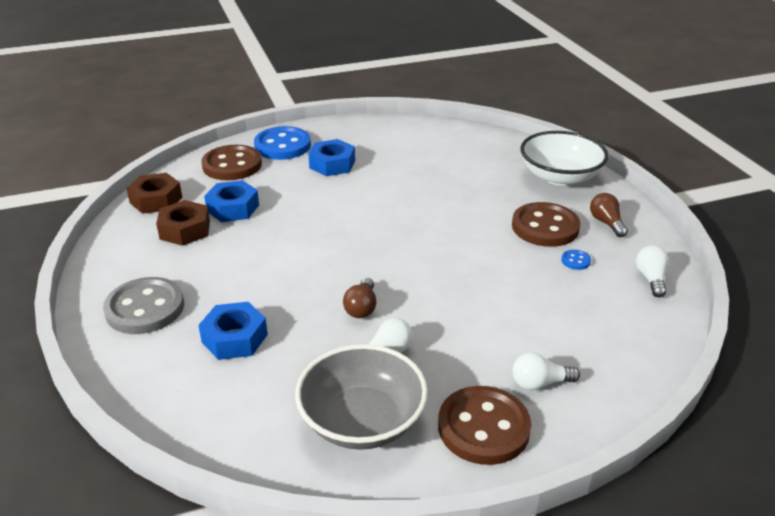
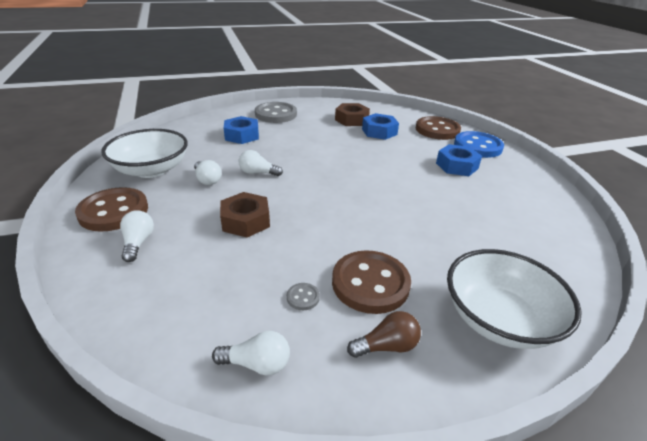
camera: 90 degrees right, 0 degrees up
brown nut [126,173,182,214] -> brown nut moved to [220,192,270,238]
grey bowl [295,344,428,450] -> white bowl [101,129,188,178]
brown light bulb [343,278,377,318] -> white light bulb [239,150,283,176]
blue button [561,250,591,270] -> grey button [287,283,320,310]

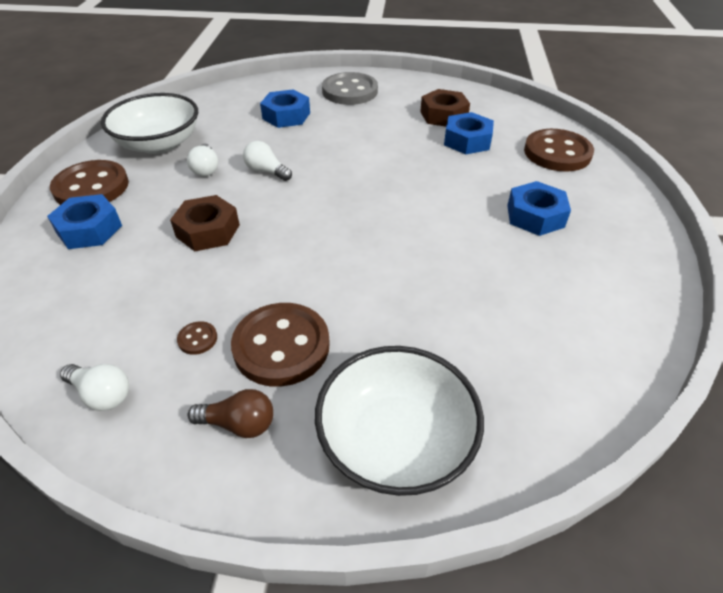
camera: 25 degrees right, 10 degrees up
white light bulb [120,210,154,262] -> blue nut [47,194,122,249]
grey button [287,283,320,310] -> brown button [177,321,217,355]
blue button [454,131,504,158] -> none

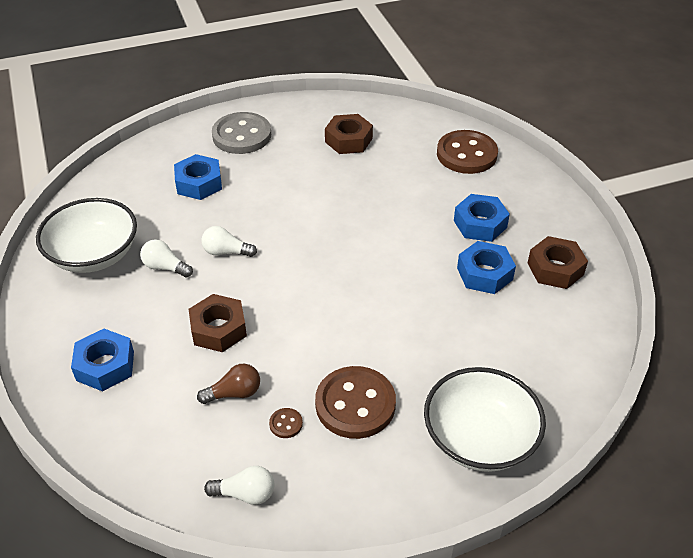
camera: 25 degrees left, 0 degrees up
brown button [50,160,129,205] -> none
white light bulb [187,144,218,176] -> white light bulb turned 150 degrees clockwise [140,239,193,278]
brown light bulb [188,389,273,438] -> brown light bulb moved to [197,364,260,404]
blue nut [444,112,494,154] -> blue nut moved to [457,241,516,294]
none -> brown nut [528,236,588,289]

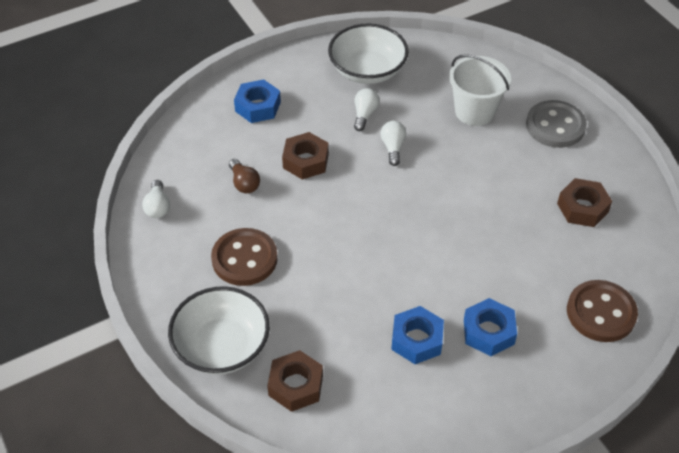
camera: 80 degrees right, 5 degrees up
blue nut [174,154,222,200] -> white bucket [449,54,511,126]
brown button [269,408,303,438] -> none
brown nut [528,236,588,289] -> brown nut moved to [267,350,323,412]

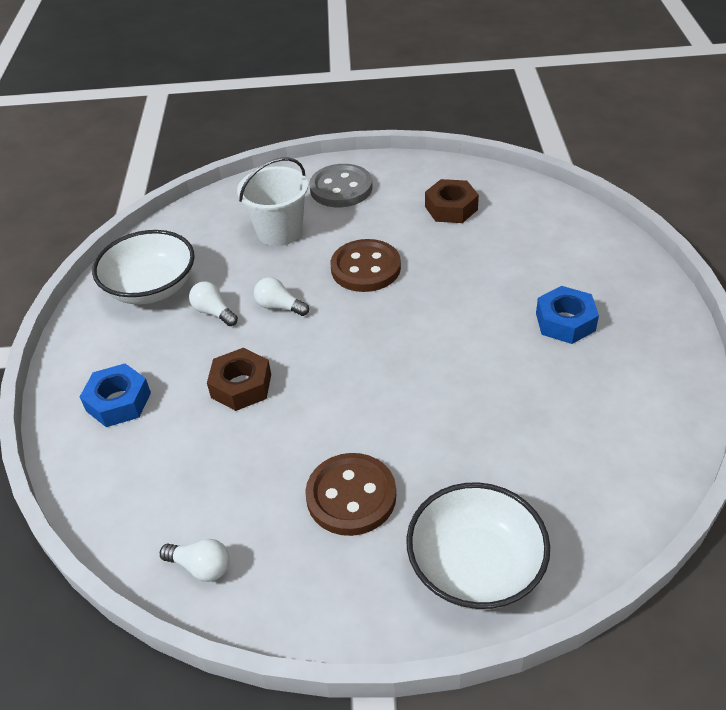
camera: 60 degrees left, 5 degrees down
brown light bulb [229,159,260,193] -> none
brown nut [267,350,323,412] -> none
blue nut [391,306,444,364] -> none
brown button [567,280,638,342] -> brown button moved to [330,239,401,292]

